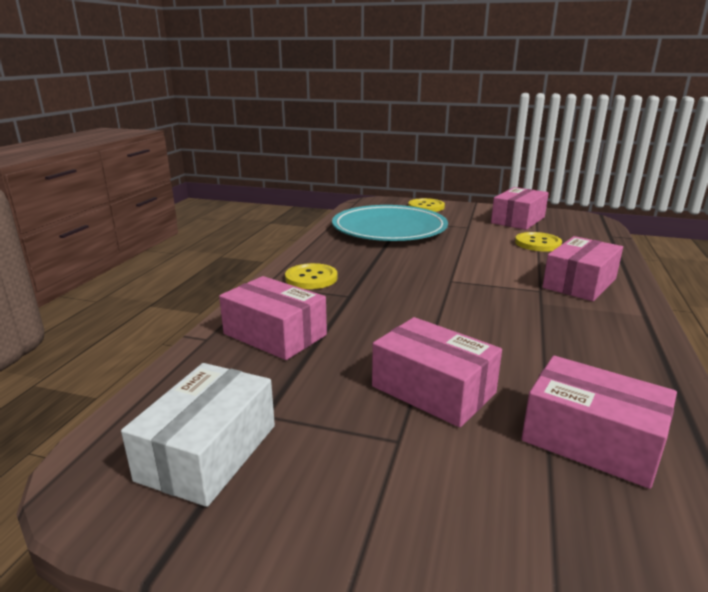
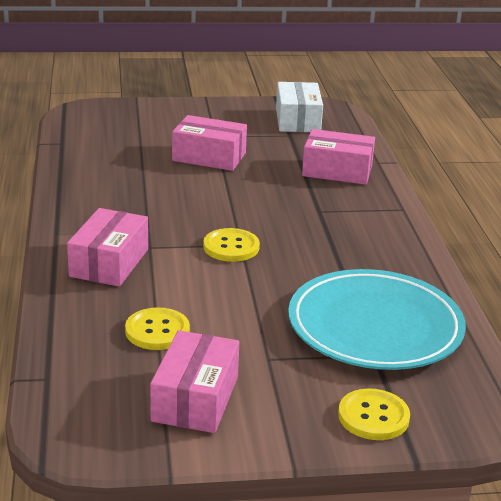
camera: 155 degrees right, 5 degrees up
yellow button [285,263,338,289] -> yellow button moved to [203,228,260,262]
pink box [521,356,677,489] -> none

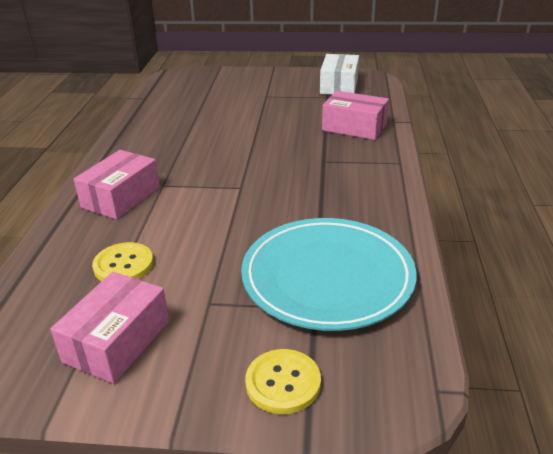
camera: 15 degrees right, 5 degrees up
pink box [172,115,247,171] -> none
yellow button [203,228,260,262] -> none

